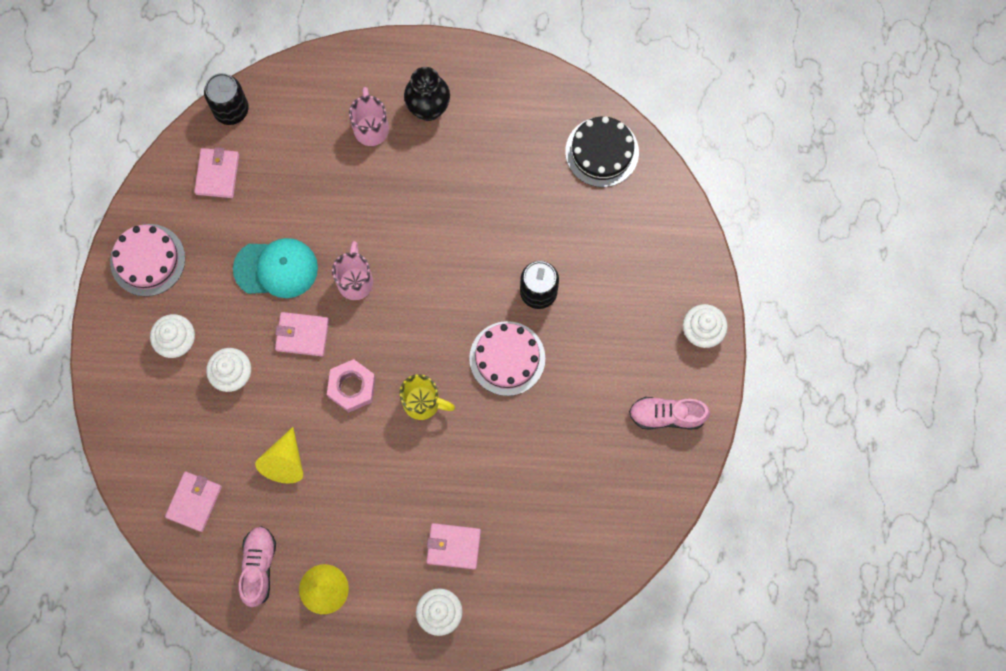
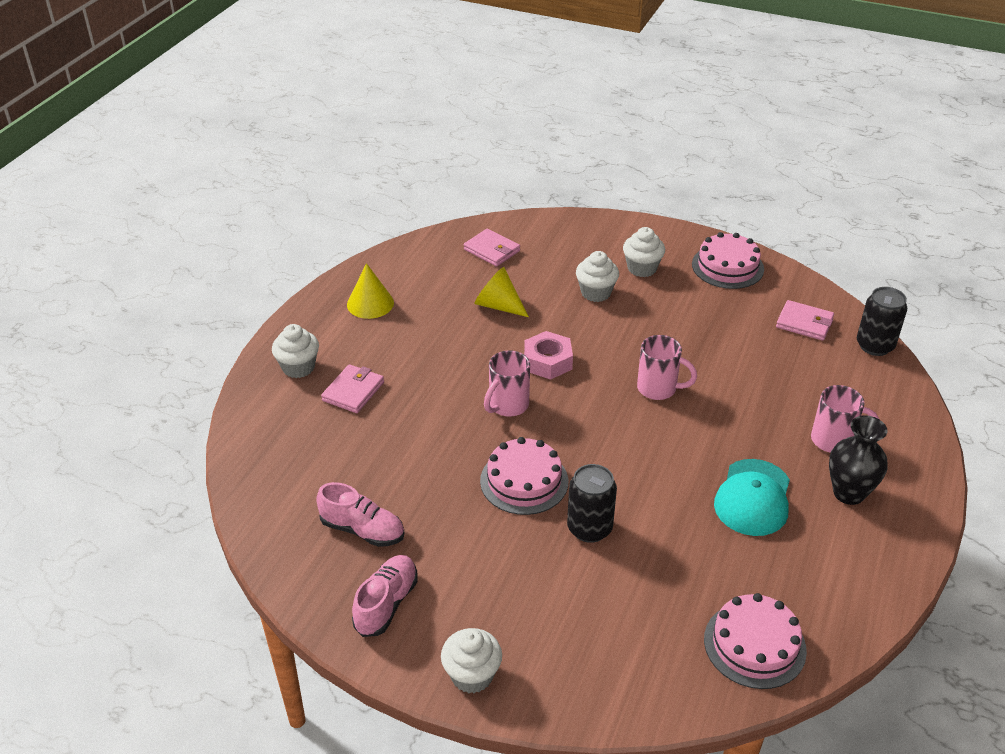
camera: 110 degrees right, 35 degrees down
turquoise cap [233,238,318,298] -> turquoise cap moved to [714,459,790,536]
pink shoe [238,526,276,607] -> pink shoe moved to [316,482,404,547]
pink wallet [275,312,329,356] -> none
yellow mug [399,374,455,420] -> pink mug [484,350,530,417]
black cake [565,116,639,187] -> pink cake [704,593,807,689]

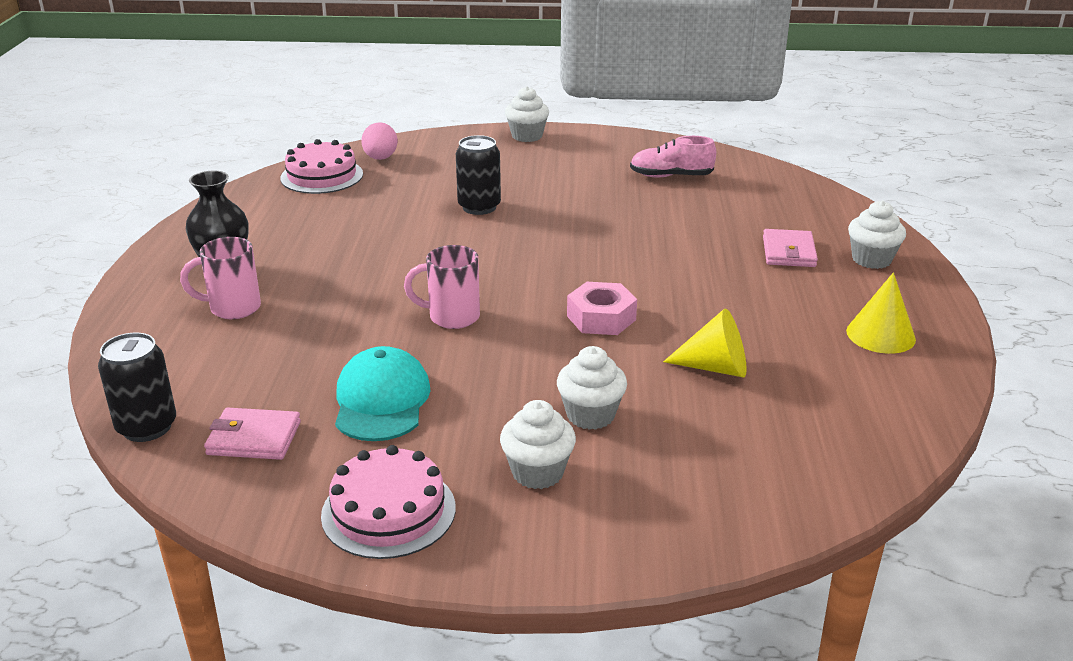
camera: 160 degrees right, 10 degrees down
pink shoe [352,555,418,637] -> none
pink wallet [464,229,520,267] -> none
pink cake [480,437,568,515] -> none
pink mug [484,350,530,417] -> none
turquoise cap [714,459,790,536] -> turquoise cap moved to [335,346,431,441]
none -> pink egg [361,122,398,160]

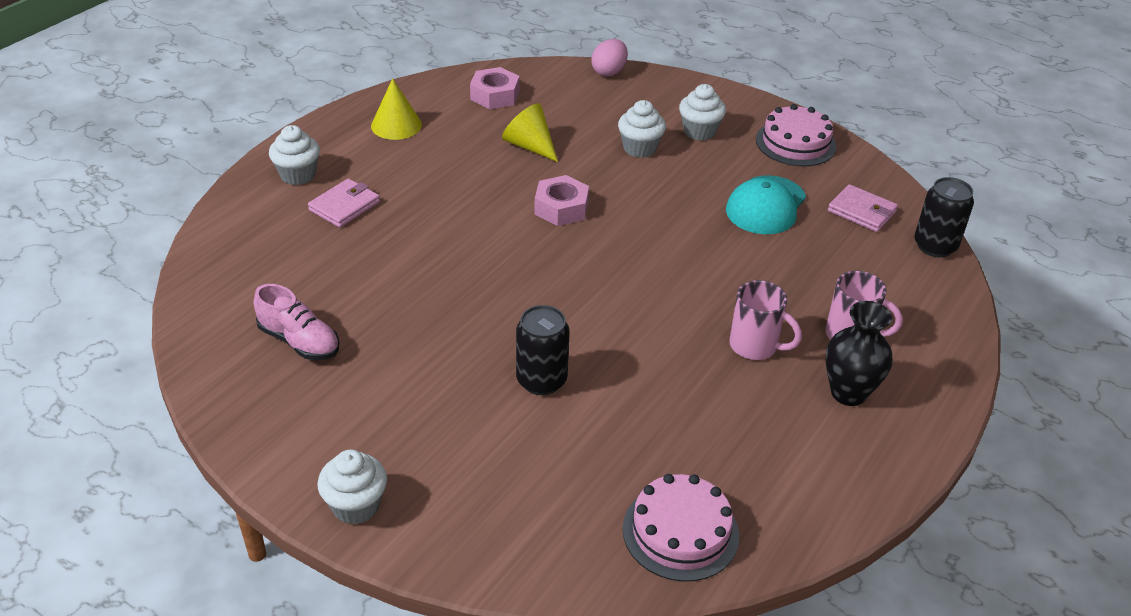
camera: 150 degrees left, 10 degrees up
pink egg [361,122,398,160] -> pink egg moved to [591,39,628,76]
pink mug [404,245,480,329] -> pink mug moved to [729,280,802,360]
none -> pink nut [470,67,519,109]

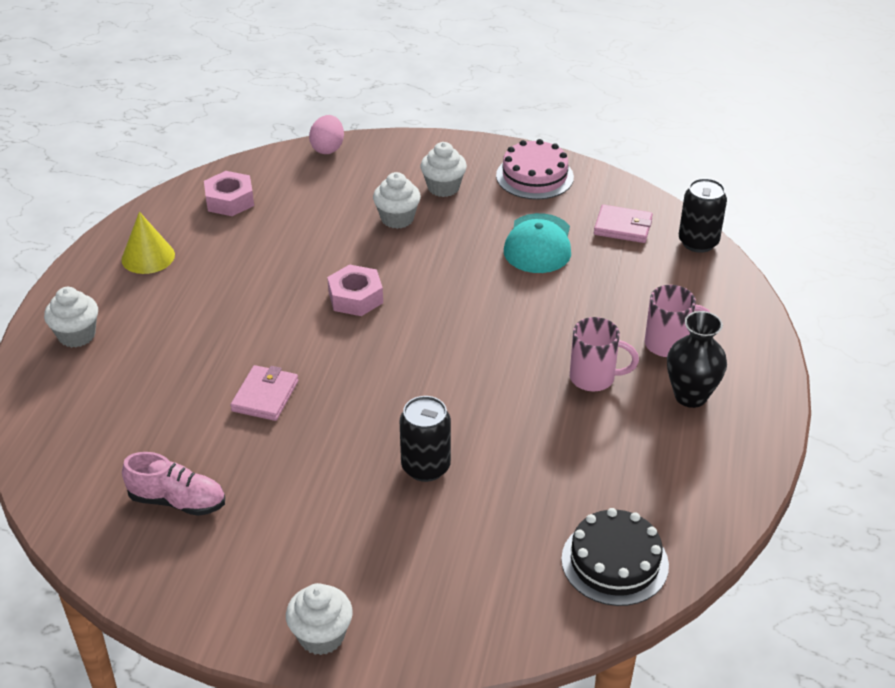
camera: 20 degrees left, 0 degrees up
pink wallet [308,178,380,228] -> pink wallet moved to [230,365,298,421]
yellow cone [502,103,558,162] -> none
pink cake [622,474,739,582] -> black cake [561,508,669,606]

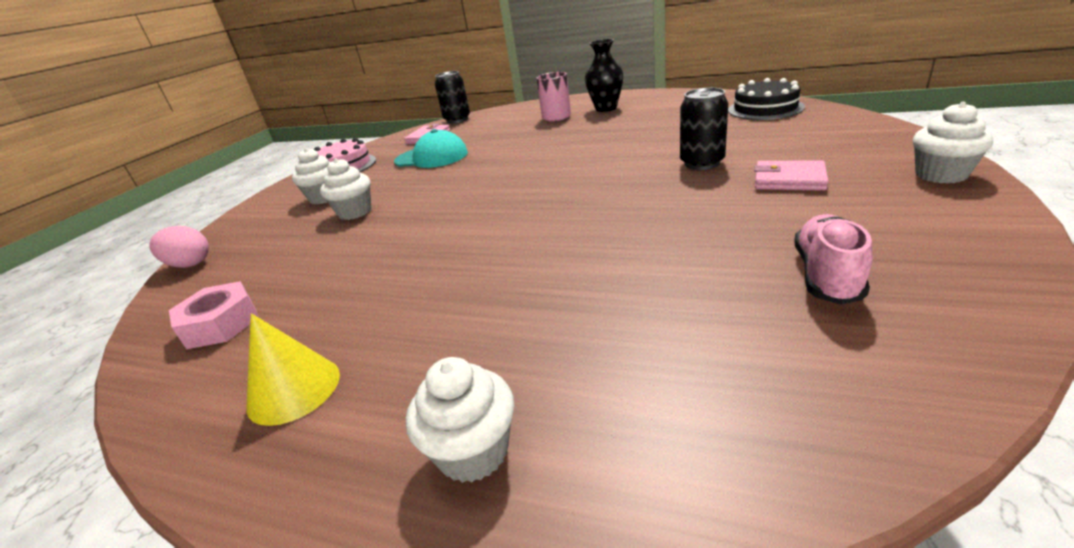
camera: 80 degrees left, 10 degrees down
pink wallet [230,365,298,421] -> pink wallet moved to [754,161,828,191]
pink nut [327,264,383,316] -> none
pink mug [570,317,639,392] -> none

